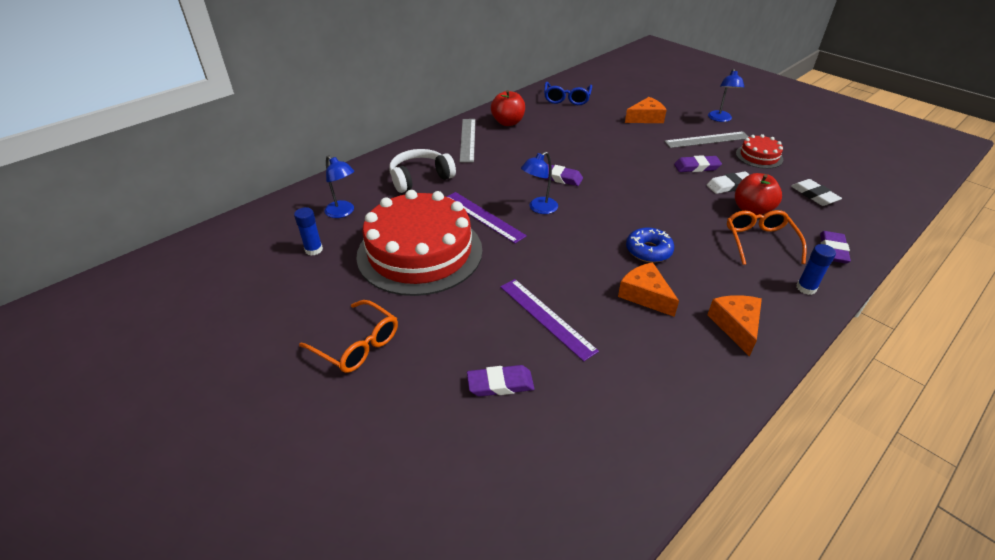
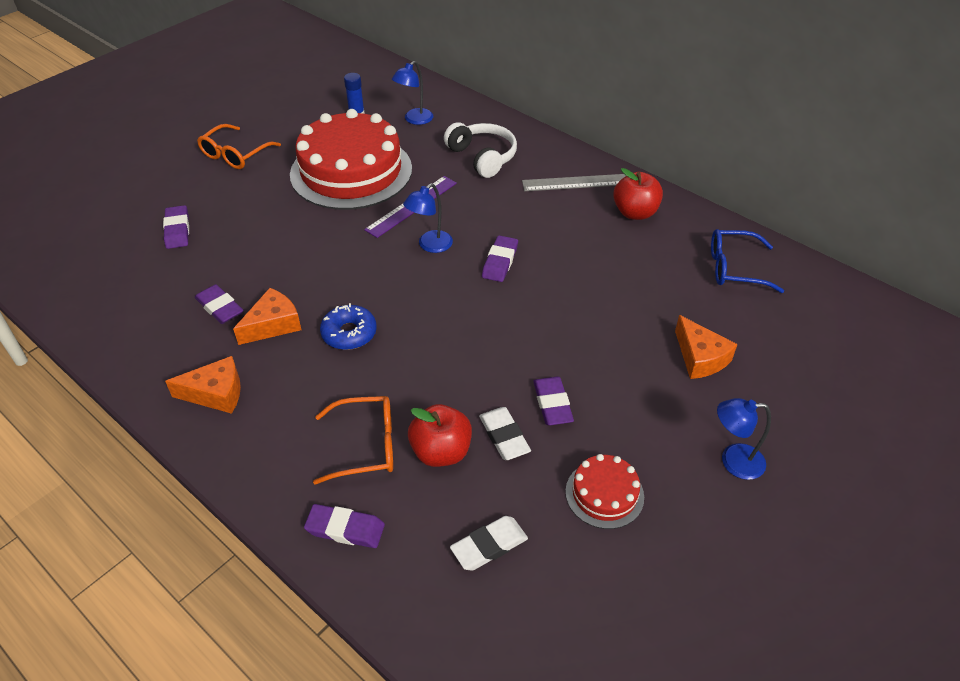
camera: 85 degrees right, 5 degrees up
purple ruler [500,279,599,362] -> none
blue lamp [521,152,558,214] -> blue lamp turned 90 degrees counterclockwise [403,183,453,253]
grey ruler [664,132,749,148] -> none
blue glue stick [797,244,836,295] -> none
none -> purple eraser [195,284,243,324]

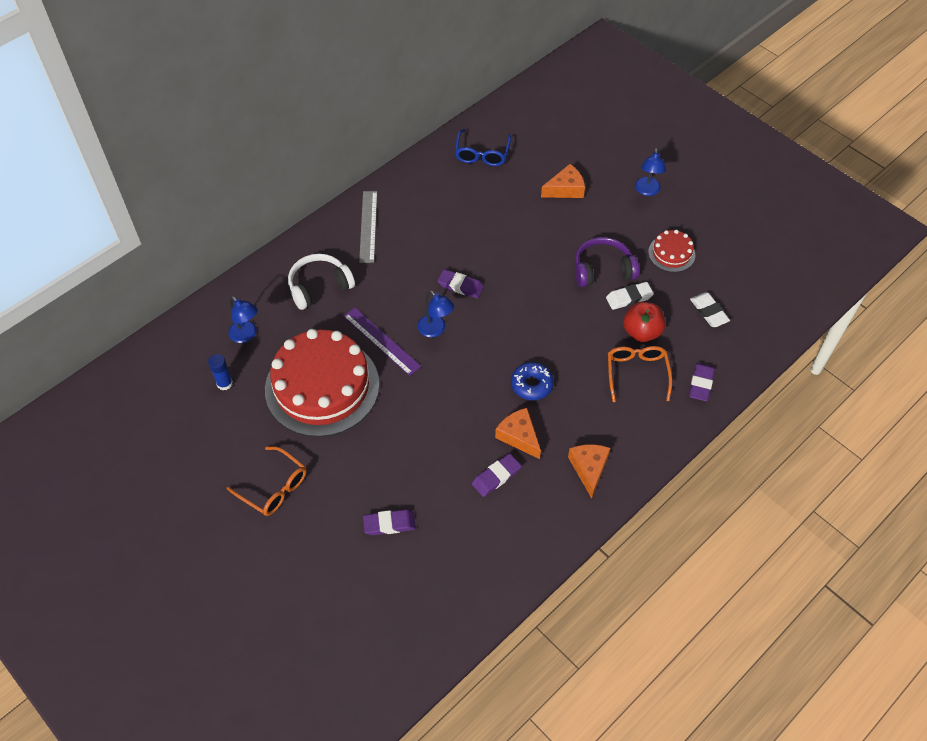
camera: 85 degrees left, 10 degrees up
purple eraser [533,376,574,425] -> purple headphones [575,237,639,287]
red apple [613,168,663,220] -> none

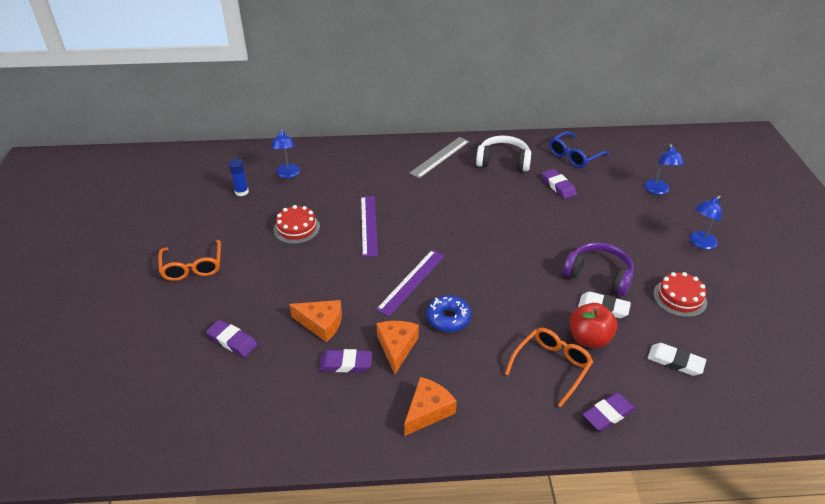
camera: 40 degrees right, 15 degrees down
red cake [265,329,379,437] -> red cake [274,205,320,244], size x0.45
white headphones [288,254,355,310] -> white headphones moved to [476,136,531,172]
blue lamp [418,290,454,337] -> blue lamp moved to [644,144,684,195]
purple eraser [438,269,484,299] -> purple eraser moved to [542,169,577,199]
orange cheese [541,164,585,198] -> orange cheese moved to [289,300,342,342]
white eraser [690,292,730,327] -> white eraser turned 75 degrees counterclockwise [648,343,706,376]
none -> purple ruler [376,250,445,316]

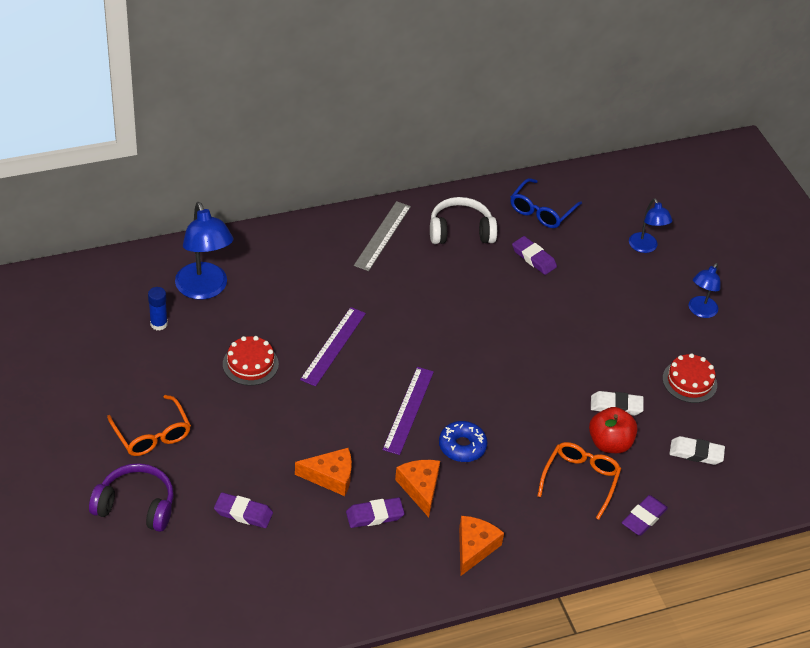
camera: 20 degrees left, 5 degrees up
blue lamp [271,128,300,178] -> blue lamp [175,202,233,300], size x1.70
purple ruler [361,196,378,257] -> purple ruler turned 45 degrees clockwise [300,307,366,387]
purple headphones [563,242,634,296] -> purple headphones moved to [89,463,174,532]

